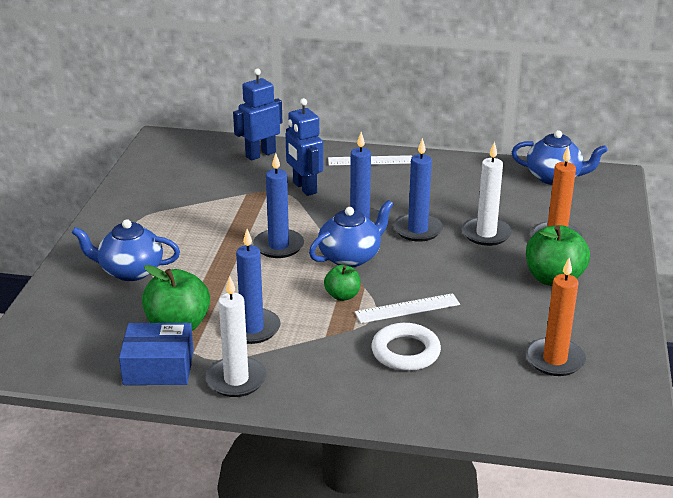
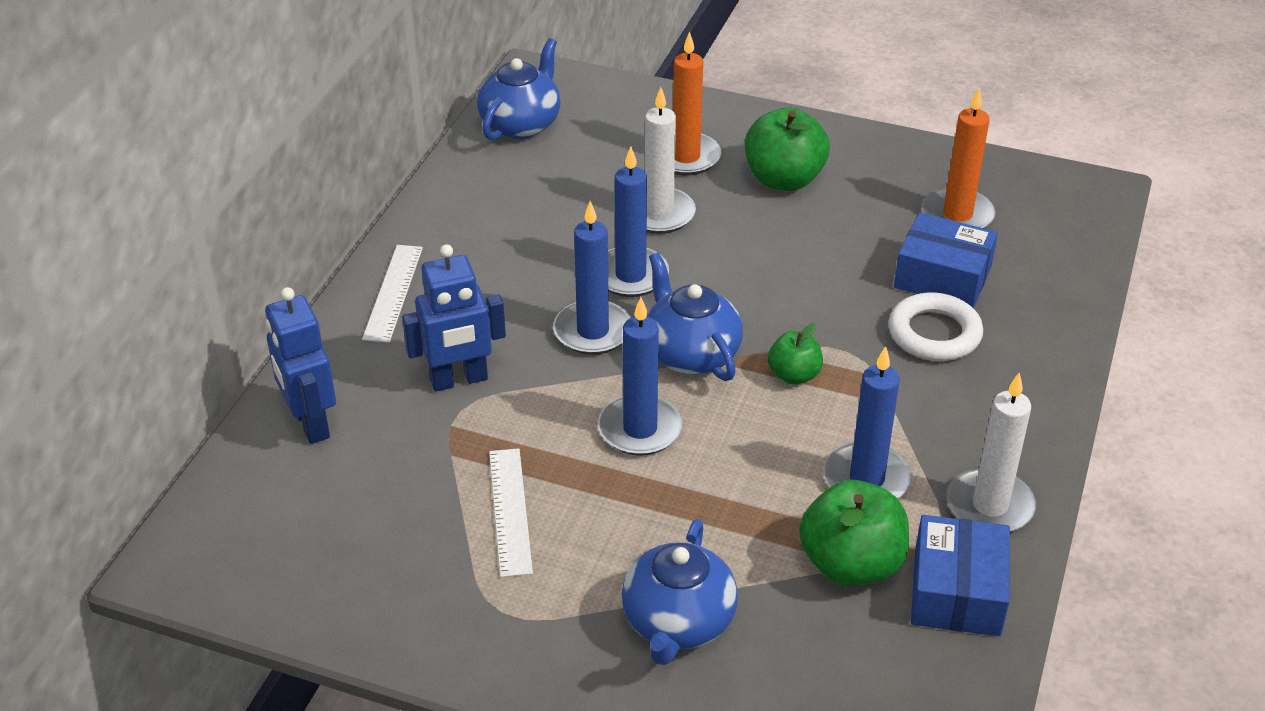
camera: 80 degrees left, 10 degrees up
white ruler [355,293,460,323] -> white ruler moved to [489,448,533,577]
none -> blue box [894,213,998,308]

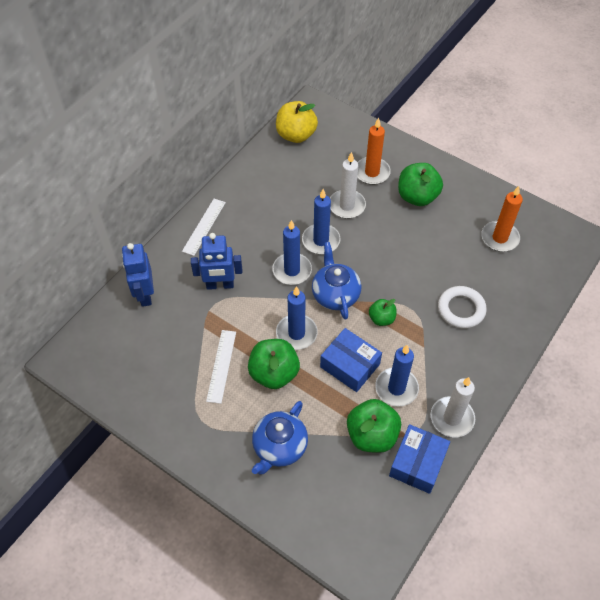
camera: 15 degrees right, 15 degrees up
blue teapot [477,38,561,140] -> yellow apple [276,101,318,143]
blue box [894,213,998,308] -> blue box moved to [320,328,382,392]
none -> green apple [248,339,300,389]

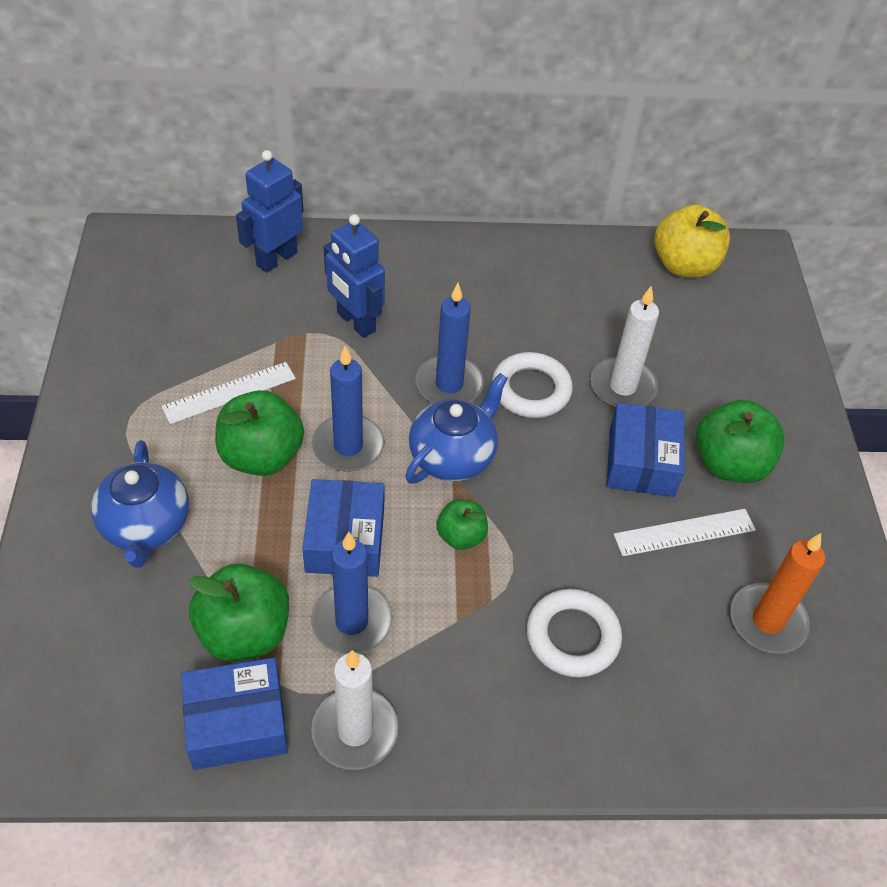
camera: 50 degrees right, 5 degrees down
white ruler [182,199,226,256] -> white ruler moved to [614,509,756,556]
blue teapot [252,401,308,475] -> blue teapot turned 90 degrees counterclockwise [91,440,189,568]
blue candle [302,189,341,254] -> white ring [492,352,573,418]
orange candle [357,118,391,185] -> none
none -> blue box [607,402,685,497]

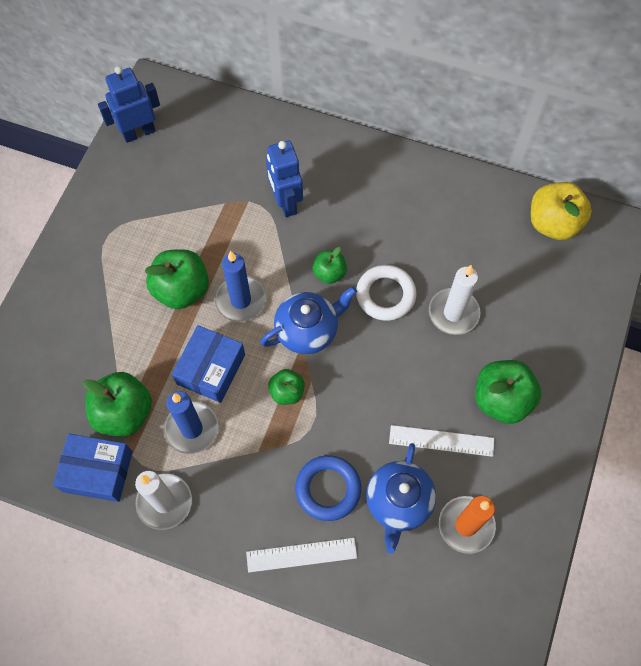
camera: 25 degrees right, 15 degrees up
blue teapot [91,440,189,568] -> blue teapot moved to [366,443,436,554]
white ruler [161,362,296,424] -> white ruler moved to [246,538,357,573]
blue robot [236,150,304,273] -> blue robot moved to [98,66,160,143]
blue candle [415,283,484,403] -> green apple [313,247,347,284]
white ring [527,589,622,677] -> blue ring [295,455,361,521]
blue box [607,402,685,497] -> none

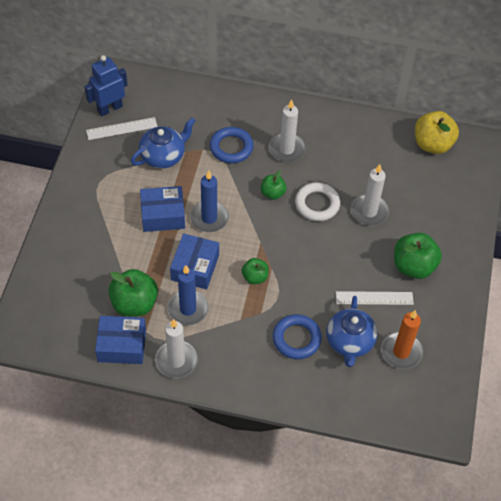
camera: 10 degrees left, 10 degrees down
green apple [145,249,209,309] -> blue box [140,186,185,232]
white ruler [246,538,357,573] -> white ruler moved to [86,117,158,140]
blue teapot [260,287,357,354] -> blue teapot moved to [131,117,196,169]
blue robot [266,140,303,217] -> blue ring [210,127,254,163]
none -> white candle [269,99,306,162]

